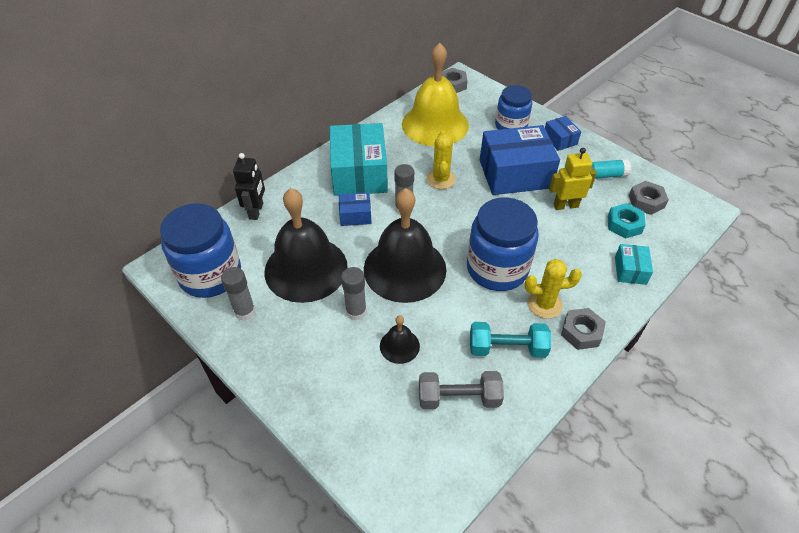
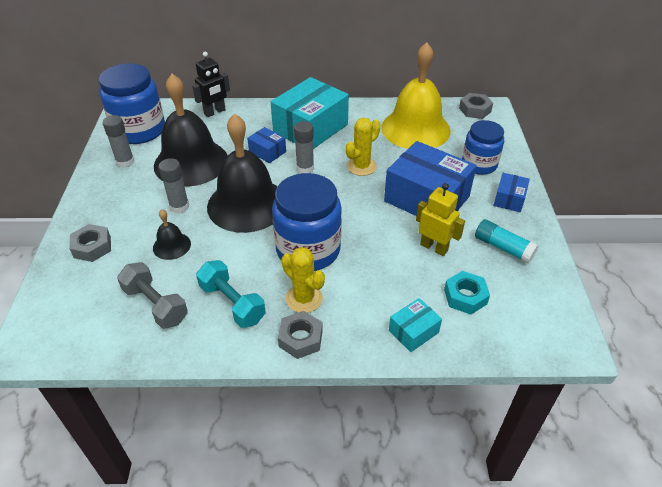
camera: 45 degrees right, 5 degrees down
grey nut [629,181,669,215] -> grey nut moved to [69,224,111,262]

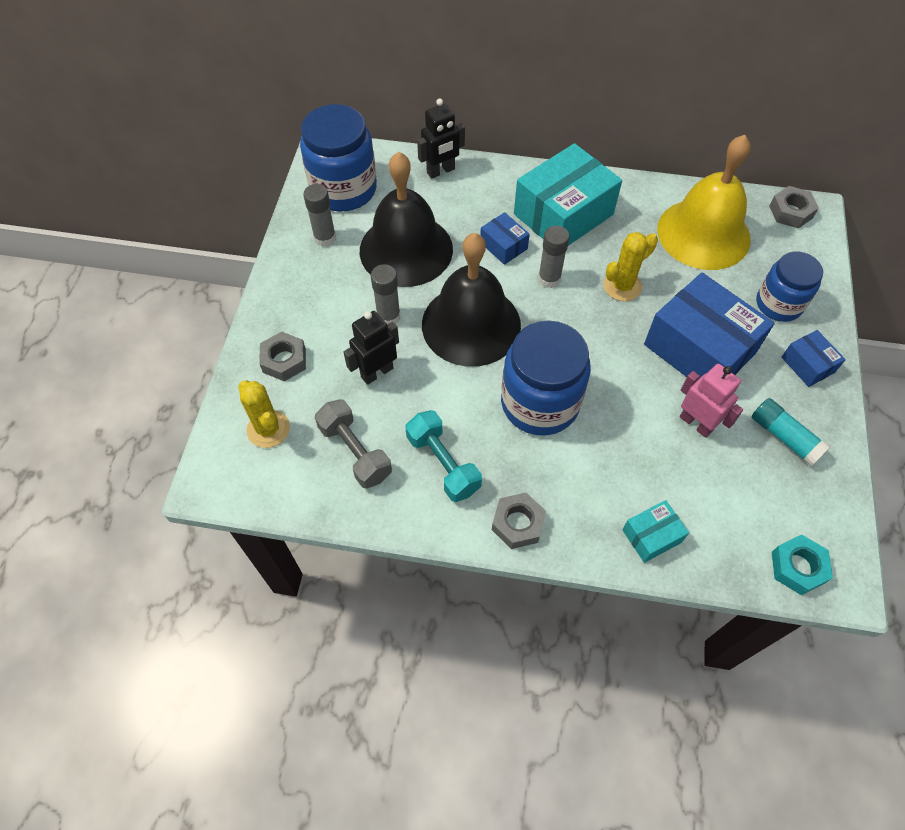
camera: 10 degrees right, 15 degrees up
black bell [153,209,191,260] -> black robot [344,311,399,385]
yellow cactus [281,247,325,313] -> yellow cactus moved to [238,380,290,448]
yellow robot [416,183,465,256] -> pink robot [680,364,743,438]
turquoise nut [444,271,490,315] -> turquoise nut moved to [772,534,833,595]
blue box [493,173,530,212] -> blue box turned 60 degrees counterclockwise [782,330,846,387]

